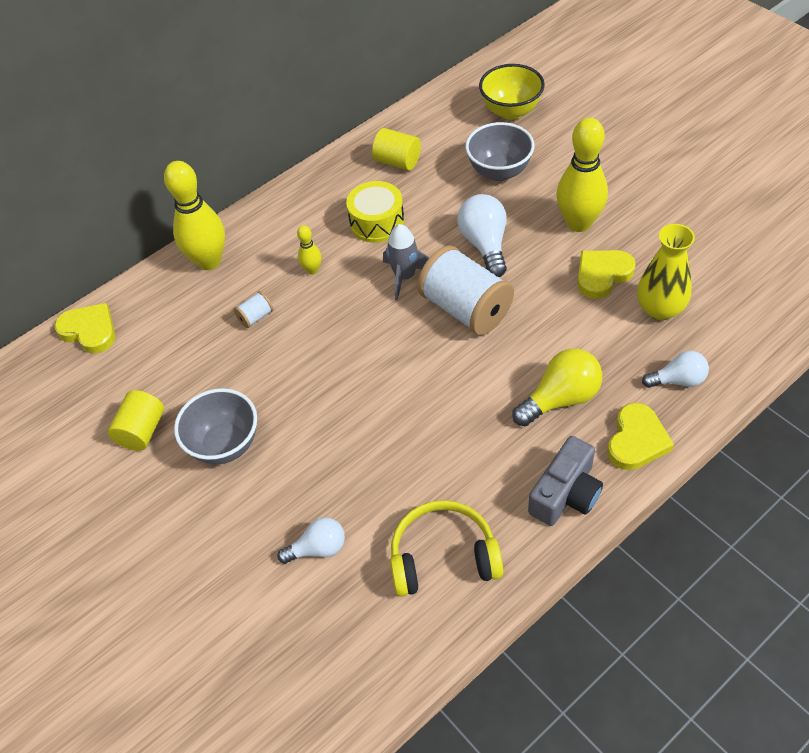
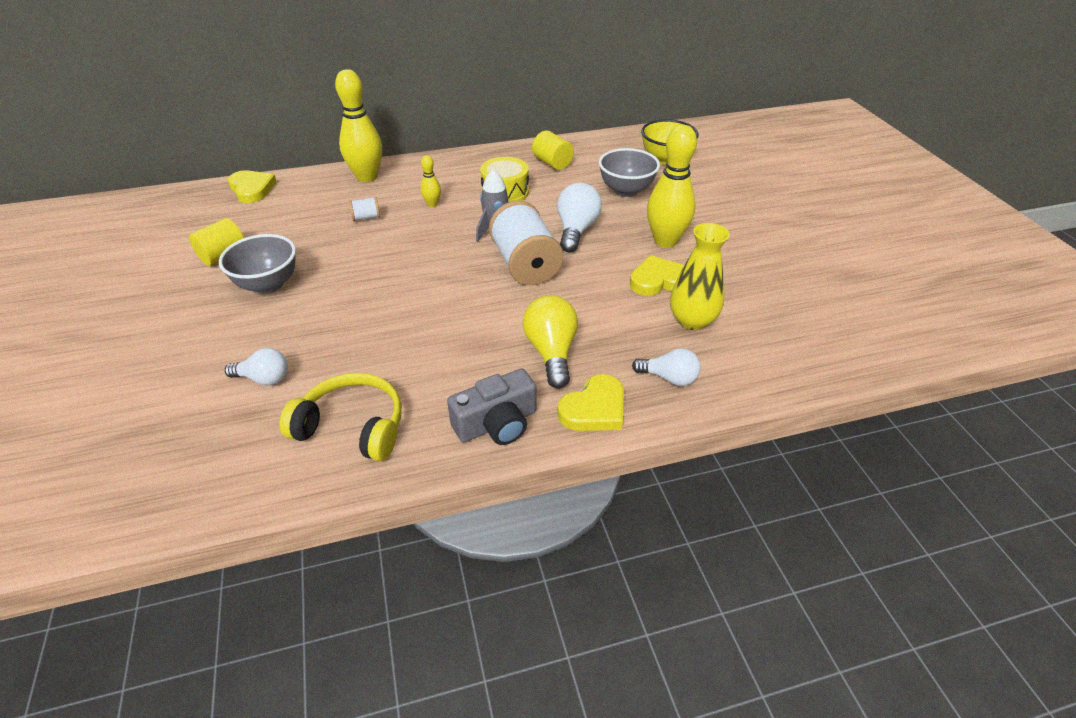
camera: 20 degrees right, 10 degrees down
yellow light bulb [512,348,602,426] -> yellow light bulb turned 90 degrees counterclockwise [523,295,578,388]

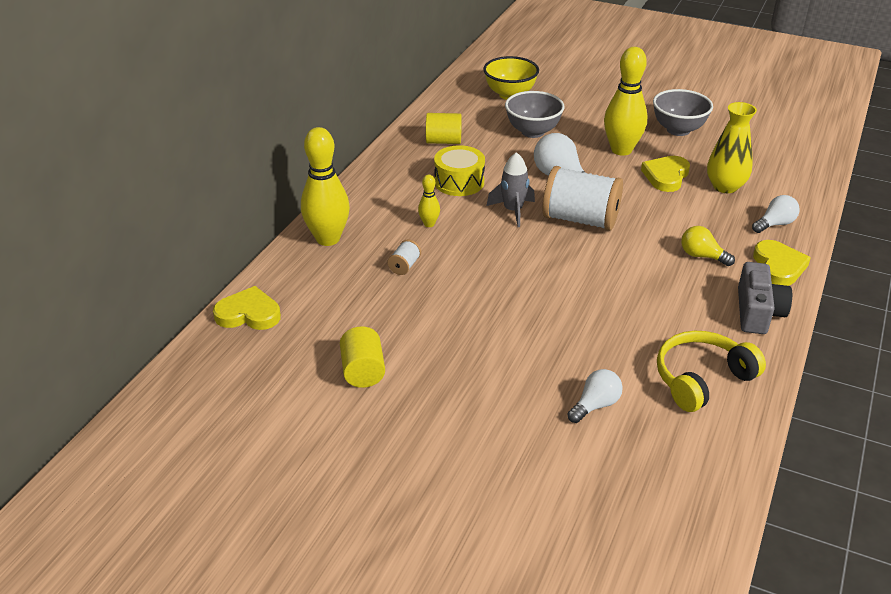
camera: 50 degrees left, 5 degrees down
grey bowl [219,234,296,294] -> grey bowl moved to [653,89,713,136]
yellow light bulb [523,295,578,388] -> yellow light bulb [681,226,735,266], size x0.65

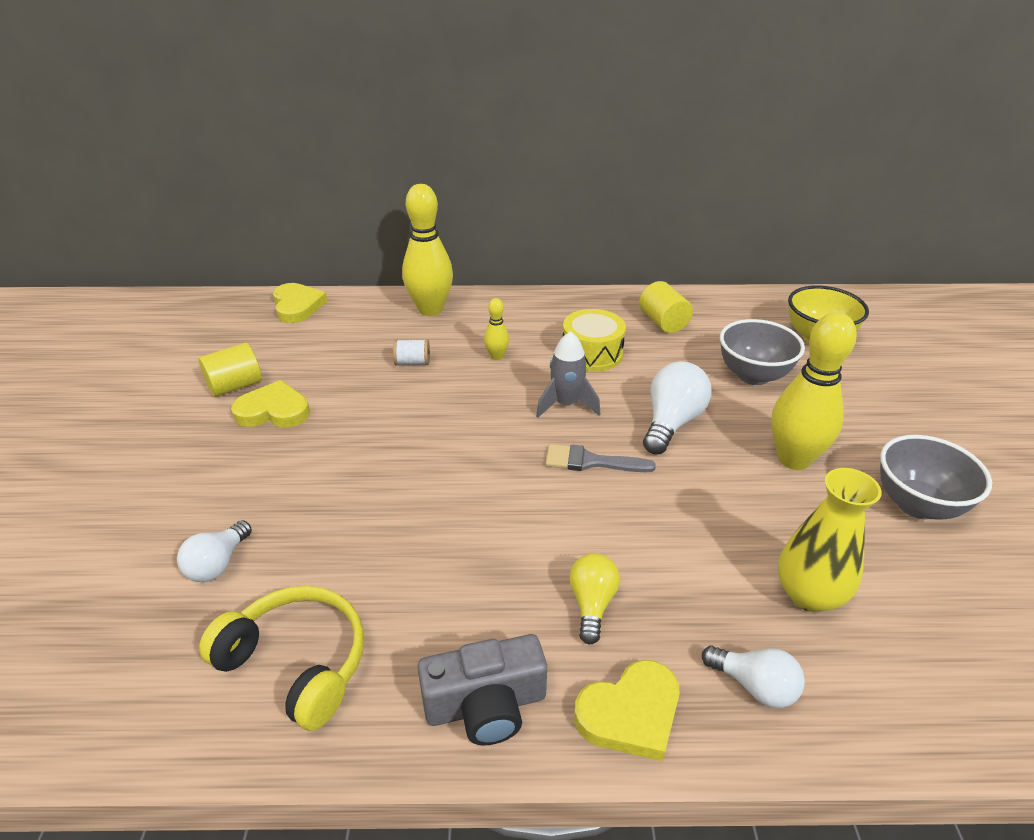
camera: 65 degrees right, 0 degrees up
white spool [542,166,623,231] -> grey brush [545,444,656,472]
white light bulb [567,369,623,423] -> white light bulb turned 90 degrees clockwise [177,520,252,582]
yellow heart [641,156,690,192] -> yellow heart moved to [231,380,310,428]

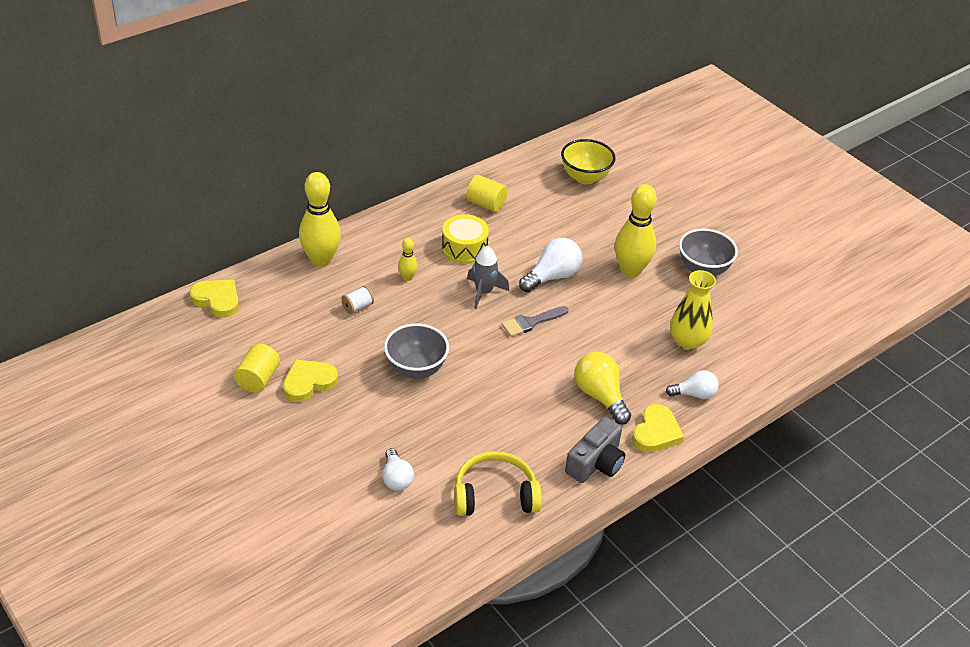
camera: 40 degrees left, 5 degrees up
yellow light bulb [569,553,620,645] -> yellow light bulb [574,352,631,425], size x1.54
white light bulb [643,361,711,454] -> white light bulb turned 60 degrees clockwise [519,238,582,292]
grey bowl [720,319,805,385] -> grey bowl moved to [384,323,449,379]

